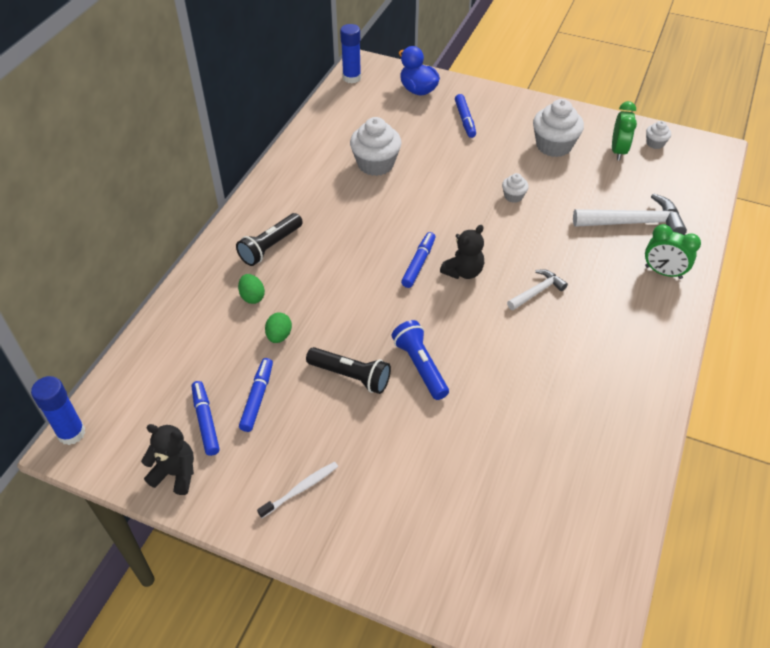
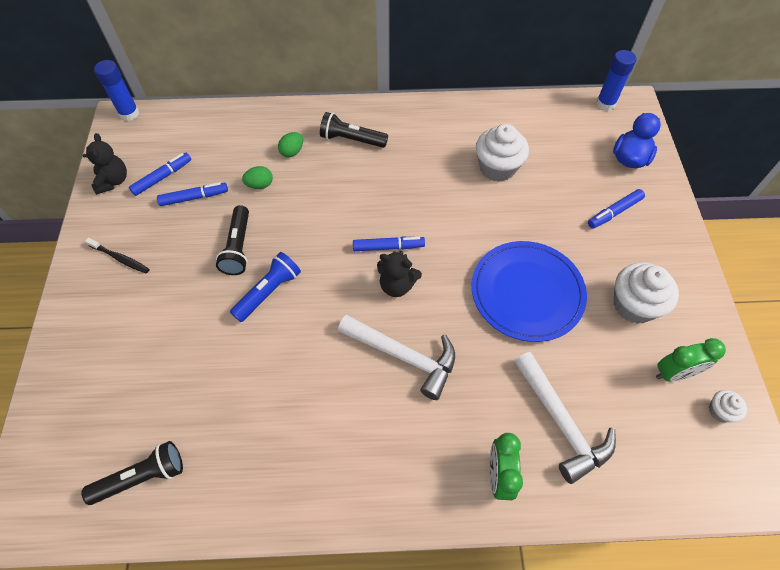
camera: 65 degrees right, 10 degrees up
white toothbrush [257,462,338,518] -> black toothbrush [85,238,150,274]
white cupcake [502,173,529,203] -> blue plate [471,241,587,342]
white hammer [507,269,568,310] -> white hammer [338,315,455,400], size x1.77
none -> black flashlight [81,441,183,505]

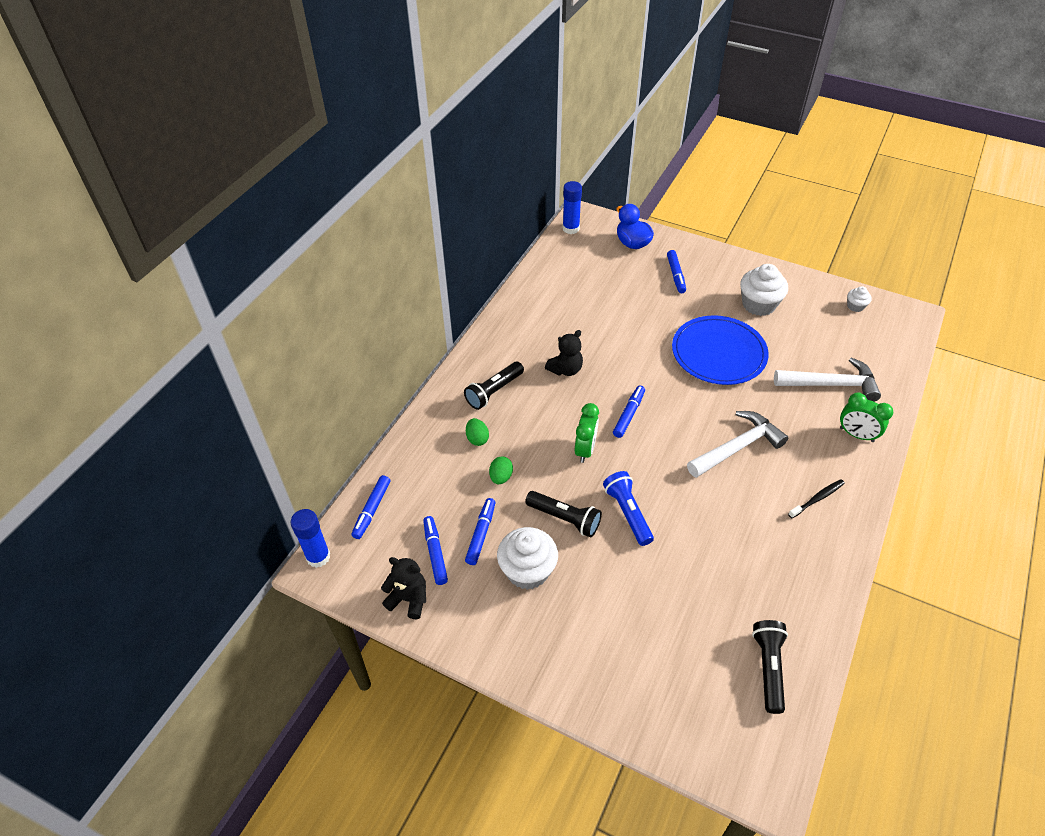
camera: 60 degrees left, 10 degrees down
black toothbrush [85,238,150,274] -> black toothbrush moved to [788,479,845,518]
black teddy bear [377,251,422,297] -> black teddy bear moved to [545,330,583,376]
white cupcake [476,124,529,182] -> white cupcake moved to [497,527,558,590]
green clock [656,338,726,382] -> green clock moved to [575,403,599,463]
none -> blue marker [351,475,390,539]

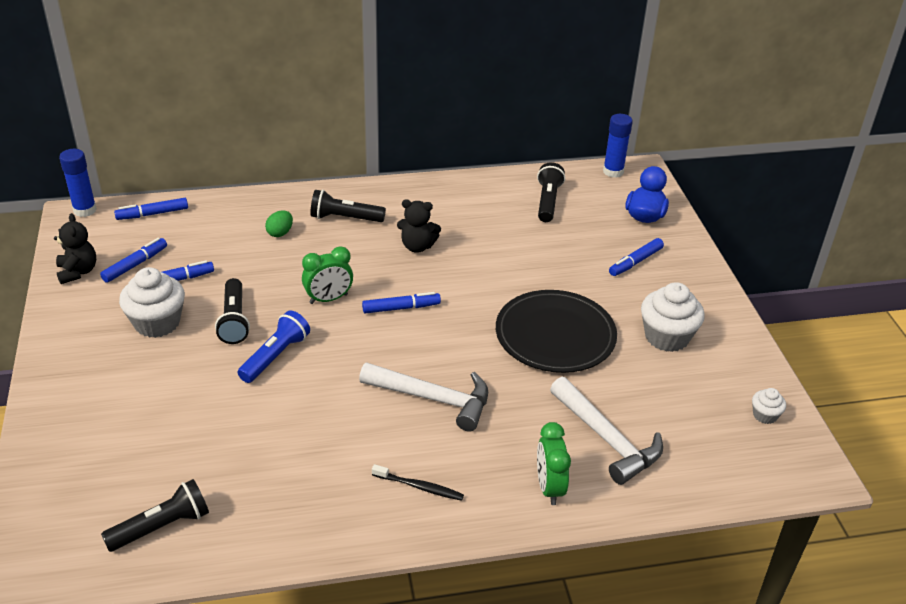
camera: 50 degrees right, 10 degrees down
green egg [489,457,513,484] -> none
blue plate [672,315,769,385] -> black plate [496,290,617,373]
none -> black flashlight [537,162,565,222]

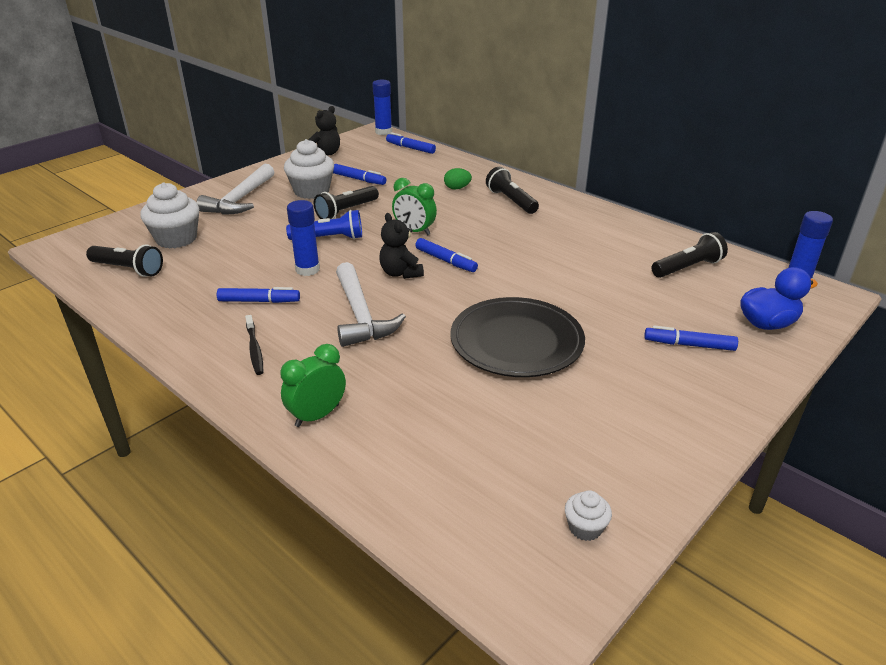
camera: 55 degrees right, 5 degrees down
blue marker [100,238,167,283] -> blue marker moved to [217,287,300,303]
black teddy bear [397,199,441,253] -> black teddy bear moved to [379,213,424,279]
white hammer [550,377,663,485] -> white hammer moved to [197,164,274,215]
white cupcake [641,282,705,352] -> white cupcake moved to [140,182,199,248]
none -> blue glue stick [287,200,320,276]

